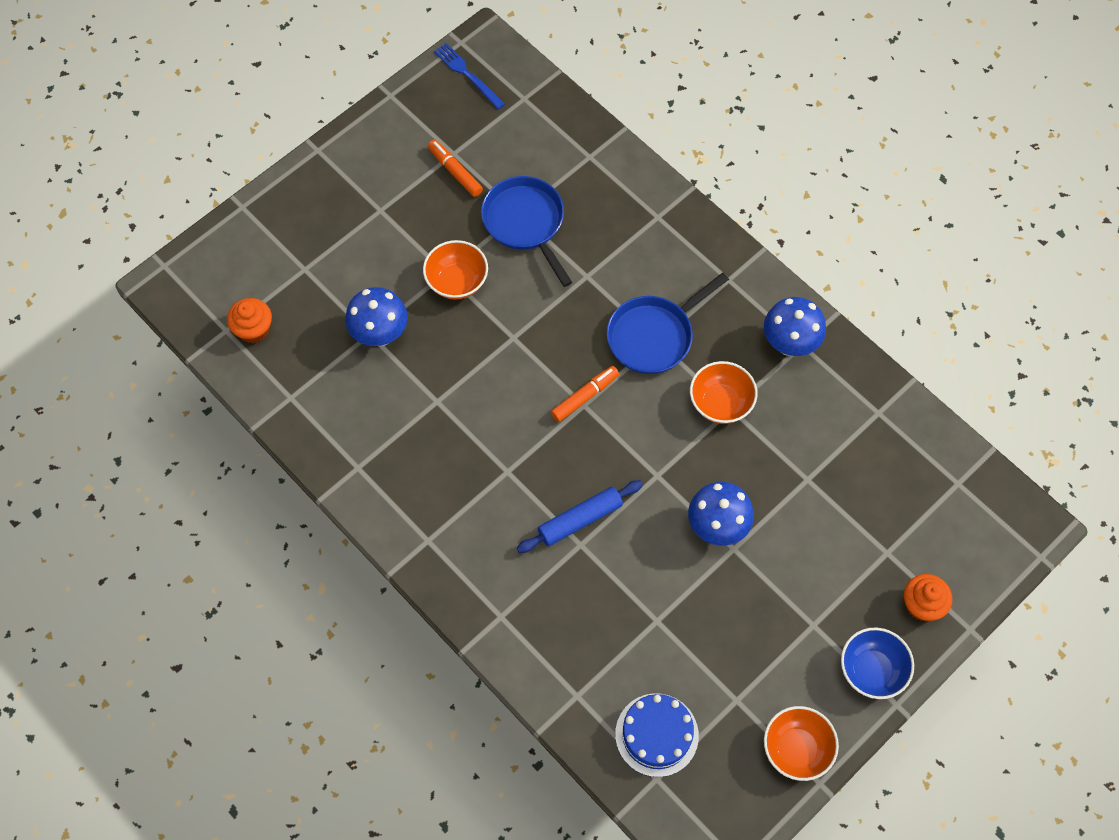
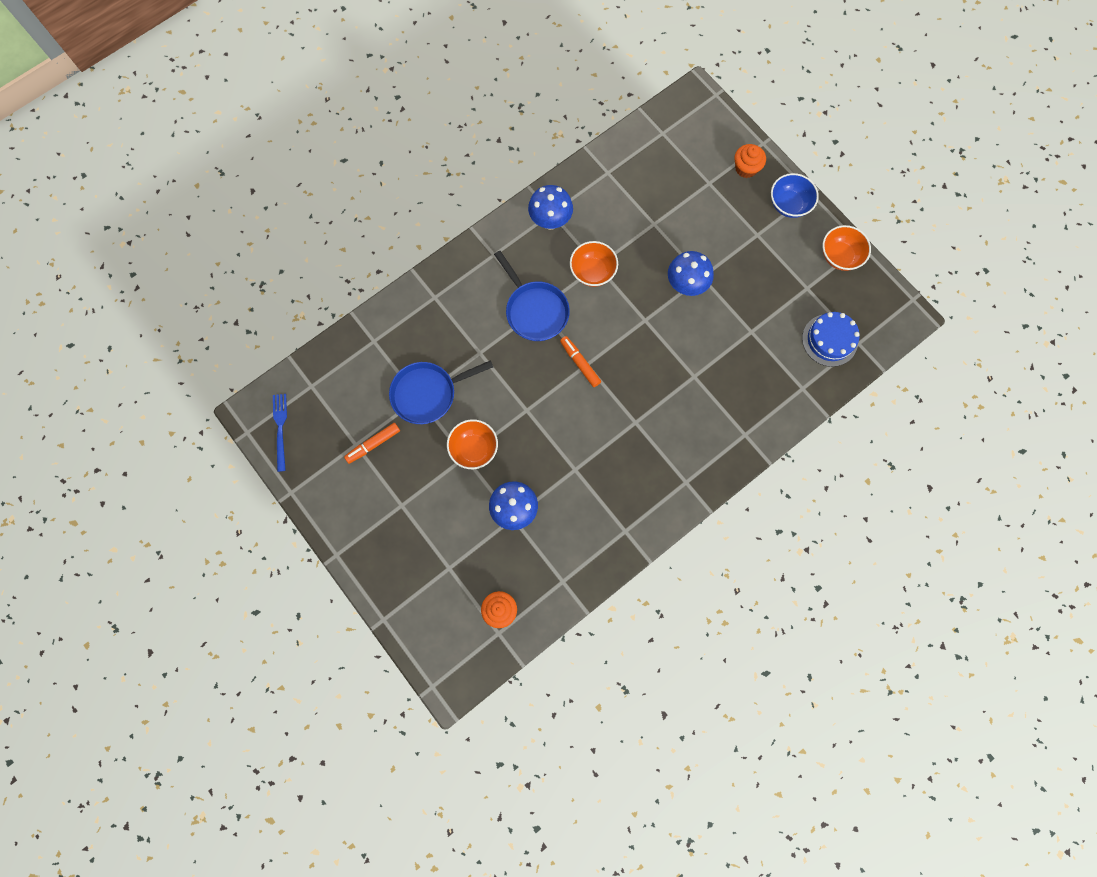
camera: 85 degrees left, 10 degrees up
blue fork [434,43,505,109] -> blue fork turned 120 degrees clockwise [273,394,287,472]
blue rolling pin [517,480,643,553] -> none

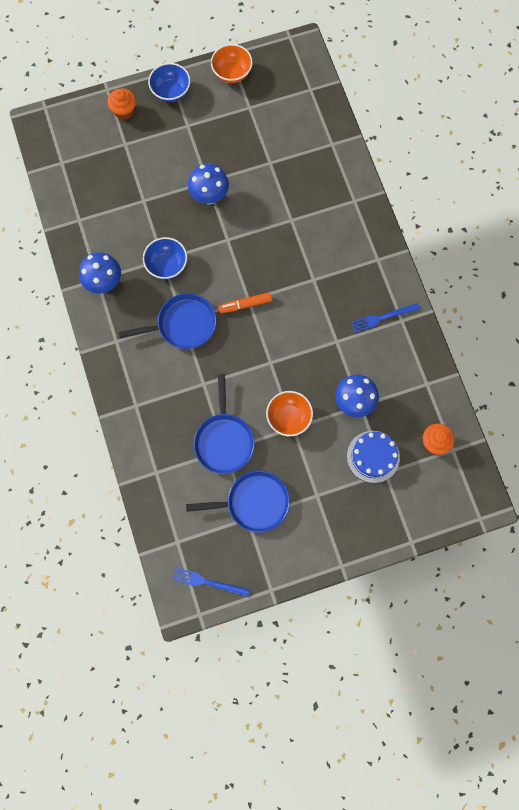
camera: 70 degrees left, 0 degrees up
orange marker [344,423,400,464] -> blue pan [186,471,290,532]
orange bowl [570,241,618,287] -> blue bowl [143,237,187,279]
blue cake [802,312,860,367] -> blue cake moved to [347,431,400,483]
none -> blue fork [351,303,420,333]

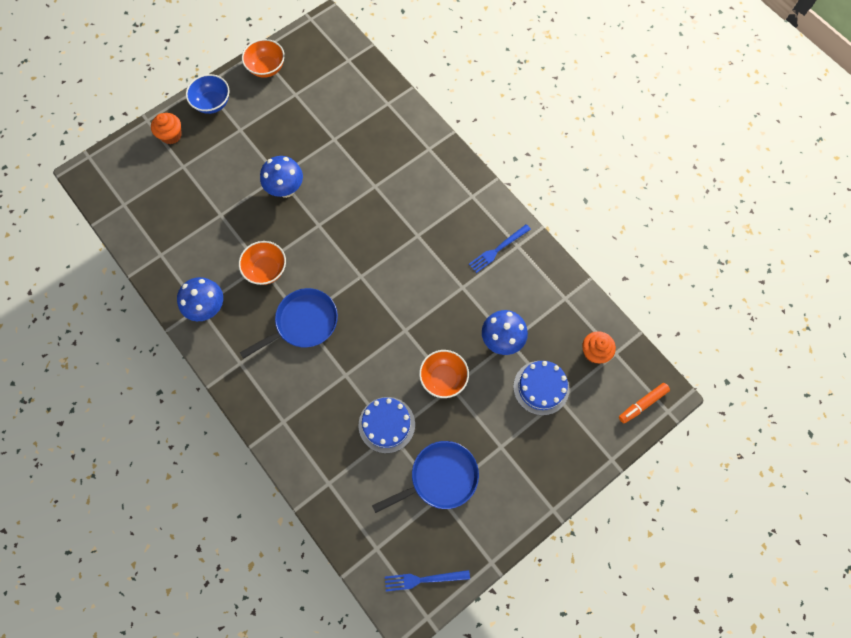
camera: 20 degrees left, 5 degrees down
blue bowl [143,237,187,279] -> orange bowl [239,241,286,285]
blue pan [194,374,255,474] -> blue cake [359,397,415,453]
orange marker [219,292,272,313] -> orange marker moved to [619,383,670,423]

